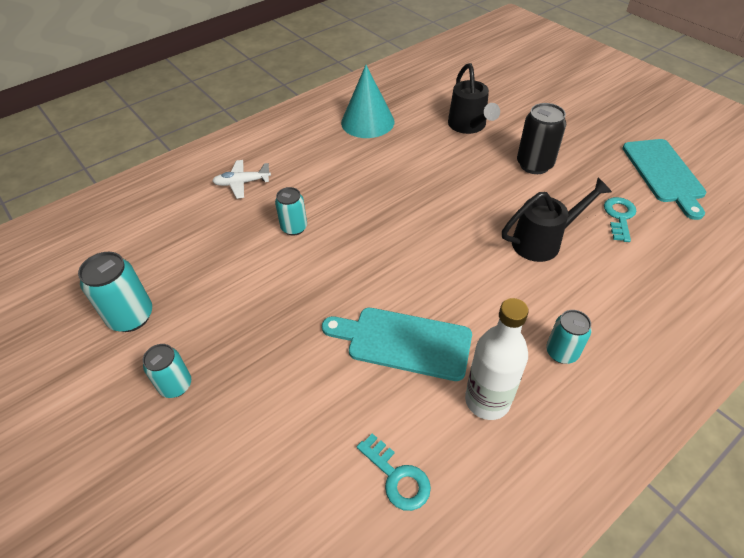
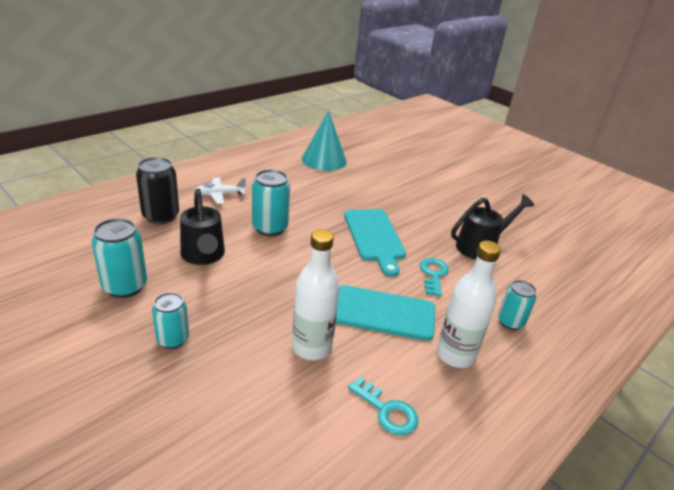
camera: 10 degrees left, 15 degrees down
turquoise can [275,187,307,236] -> turquoise can [252,169,290,236], size x1.52
black watering can [448,63,500,134] -> black watering can moved to [180,189,225,265]
black can [517,103,566,174] -> black can moved to [136,157,179,224]
turquoise key [604,197,636,242] -> turquoise key moved to [420,258,449,296]
turquoise cutting board [622,139,706,220] -> turquoise cutting board moved to [344,209,406,277]
none -> white bottle [292,229,340,360]

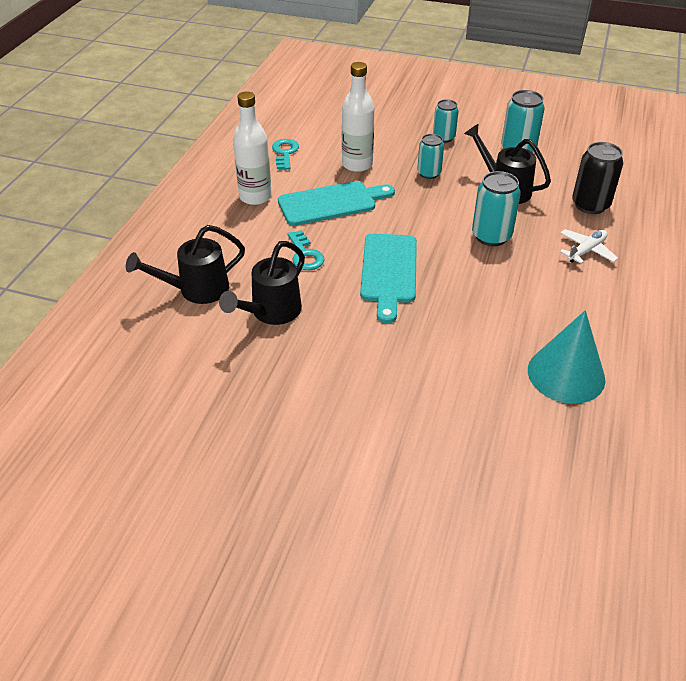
camera: 155 degrees right, 10 degrees up
turquoise cutting board [344,209,406,277] -> turquoise cutting board turned 135 degrees counterclockwise [360,234,417,323]
turquoise key [348,376,418,435] -> turquoise key turned 75 degrees clockwise [272,139,299,170]
turquoise can [498,280,536,330] -> turquoise can moved to [417,134,444,179]
none -> black watering can [126,225,245,304]

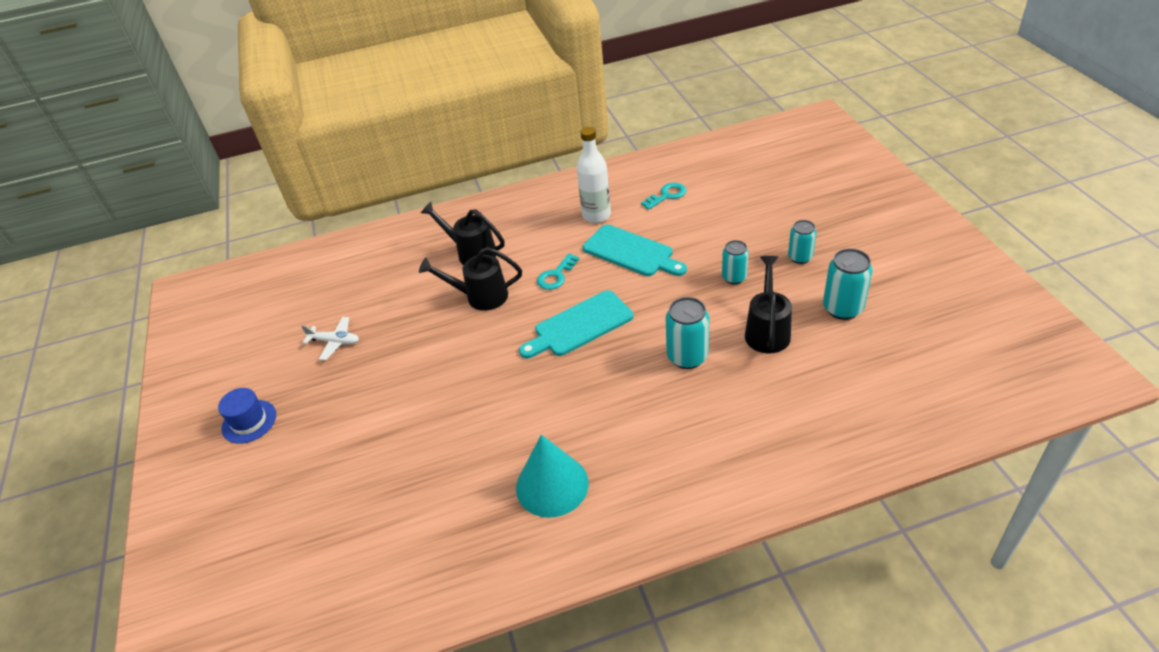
camera: 60 degrees right, 0 degrees up
white bottle [342,62,374,172] -> none
white plane [560,229,618,264] -> white plane moved to [301,317,359,360]
black can [572,142,624,214] -> none
none -> blue hat [218,388,276,444]

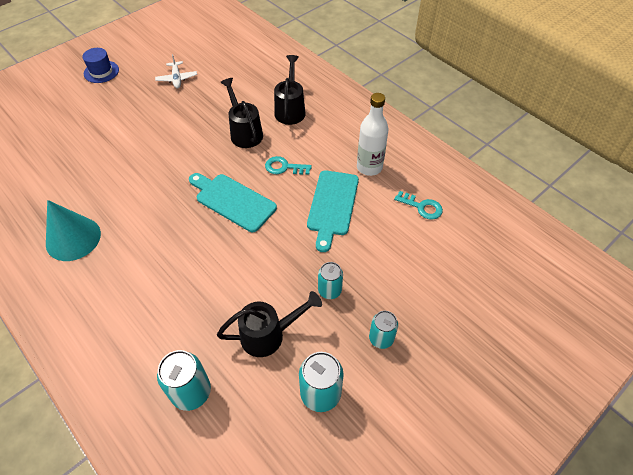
camera: 60 degrees right, 10 degrees up
turquoise can [666,297,709,369] -> turquoise can moved to [157,350,211,411]

